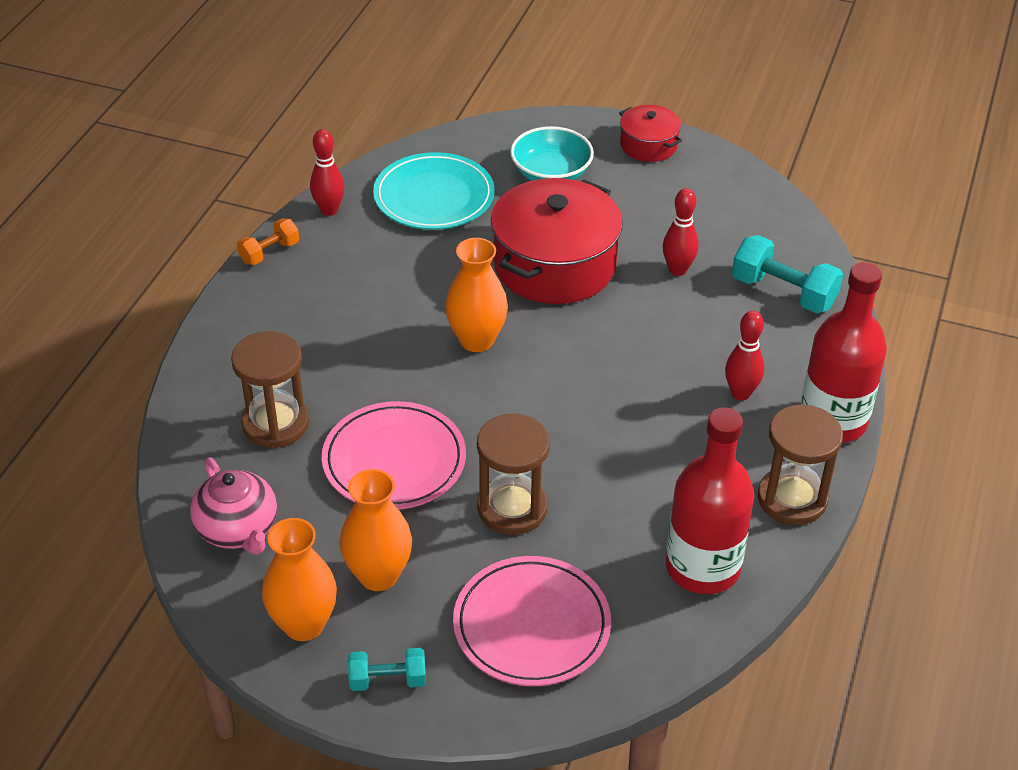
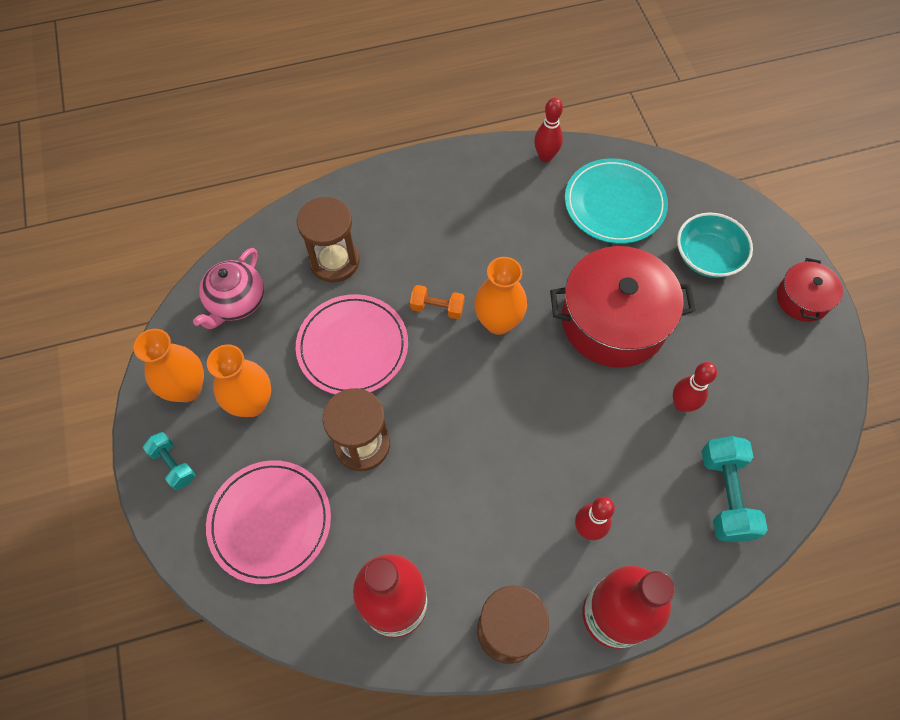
camera: 55 degrees right, 20 degrees up
orange dumbbell [237,218,299,265] -> orange dumbbell moved to [410,285,465,319]

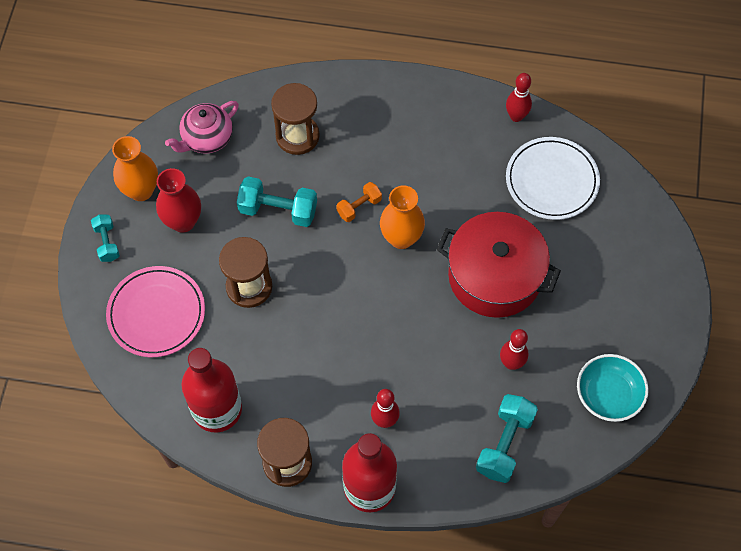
camera: 25 degrees right, 0 degrees up
orange vase [207,344,271,417] -> red vase [156,168,201,233]
pink plate [296,294,408,394] -> turquoise dumbbell [237,176,317,227]
orange dumbbell [410,285,465,319] -> orange dumbbell turned 75 degrees counterclockwise [336,182,382,222]
turquoise plate [565,158,668,244] -> white plate [506,137,600,220]
turquoise bowl [677,212,753,278] -> turquoise bowl moved to [577,354,649,422]
red pot [777,258,843,322] -> none

